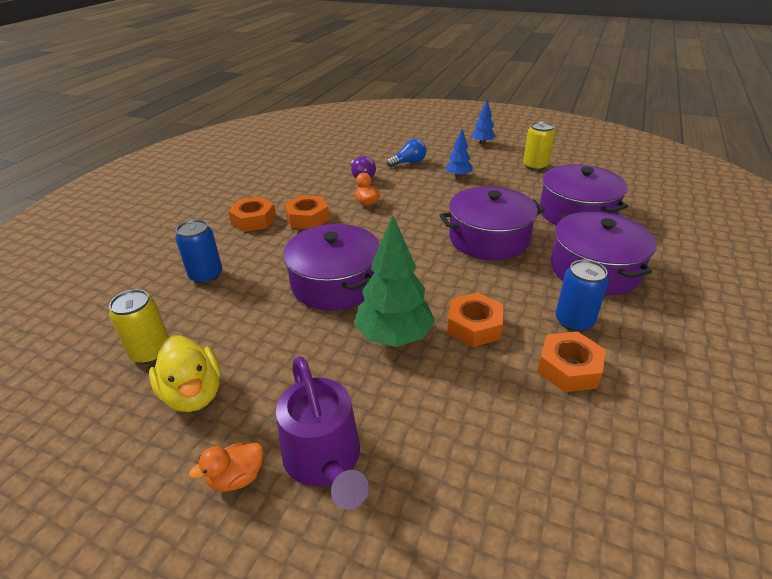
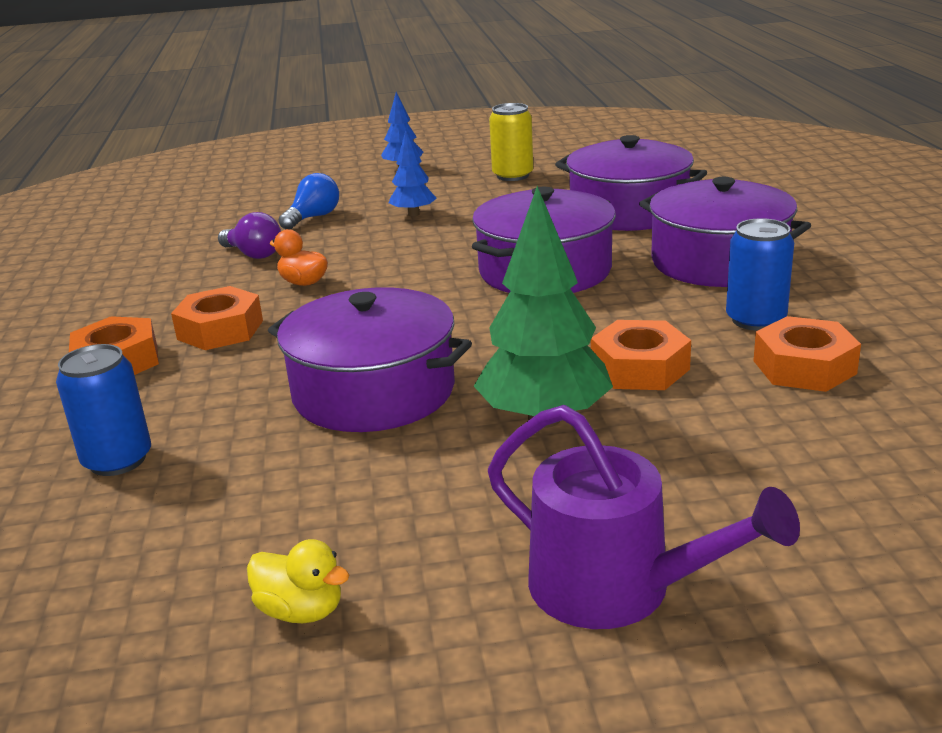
camera: 30 degrees left, 10 degrees down
yellow can [109,289,169,364] -> none
yellow duck [149,335,221,412] -> yellow duck [247,539,349,623], size x0.60
orange duck [189,443,263,492] -> none

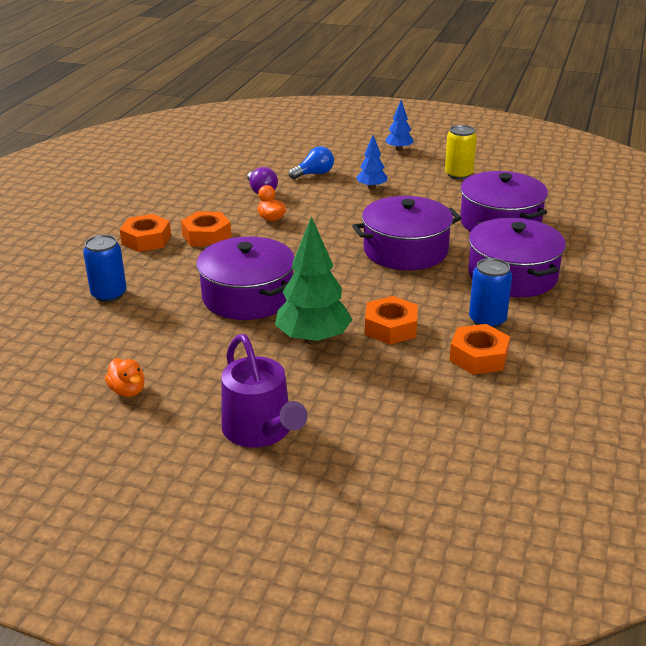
camera: 25 degrees right, 5 degrees up
yellow duck [247,539,349,623] -> orange duck [105,359,144,397]

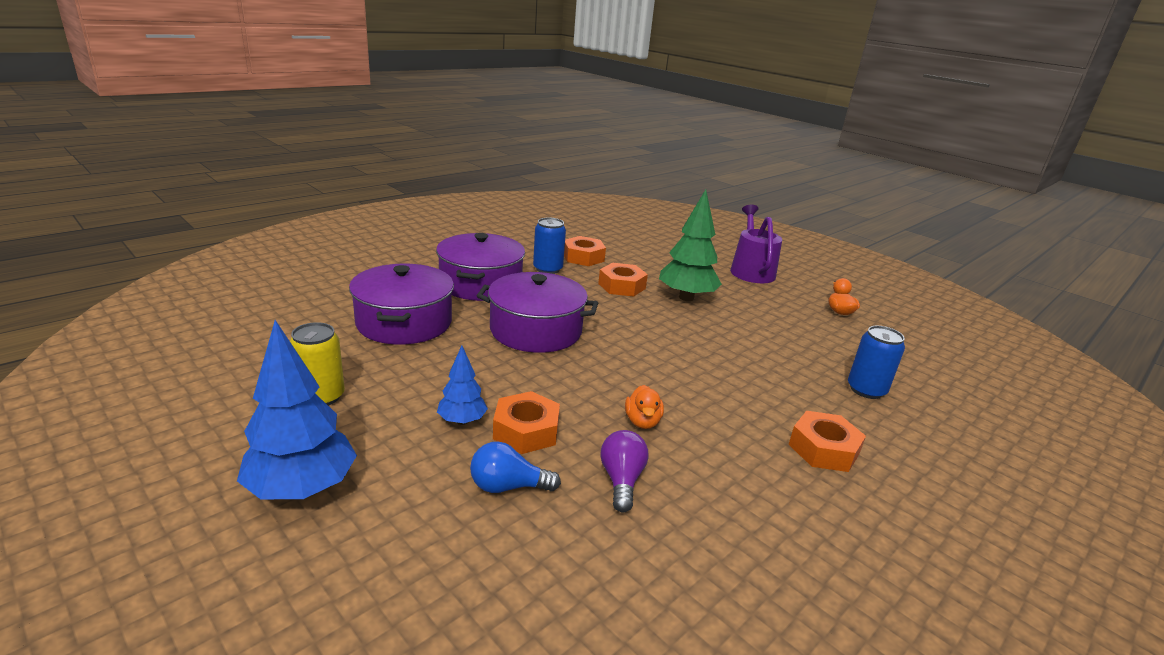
camera: 155 degrees left, 5 degrees down
orange nut [181,211,231,247] -> orange nut moved to [493,391,560,454]
purple pot [196,237,295,320] -> none
blue tree [385,100,414,151] -> blue tree [237,320,357,499], size x1.83

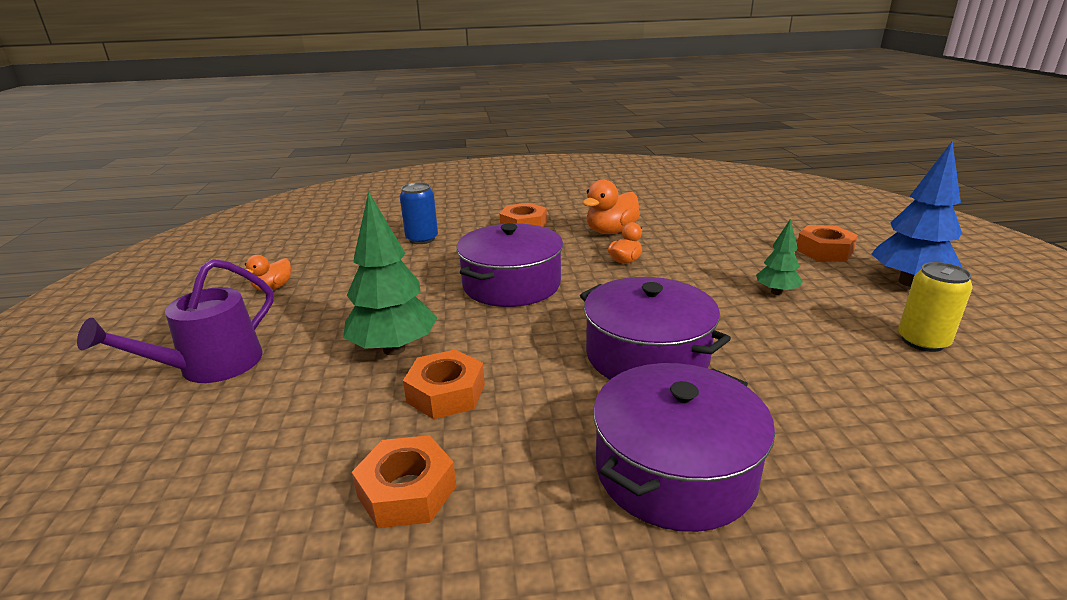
camera: 140 degrees left, 0 degrees up
purple pot [349,264,454,345] -> purple pot moved to [456,223,563,307]
blue tree [437,346,488,425] -> green tree [756,219,803,295]
blue light bulb [470,441,561,493] -> none
orange nut [493,391,560,454] -> orange nut moved to [796,225,858,262]
blue can [533,218,566,274] -> none
purple light bulb [600,430,649,513] -> none
none -> orange duck [583,180,640,234]

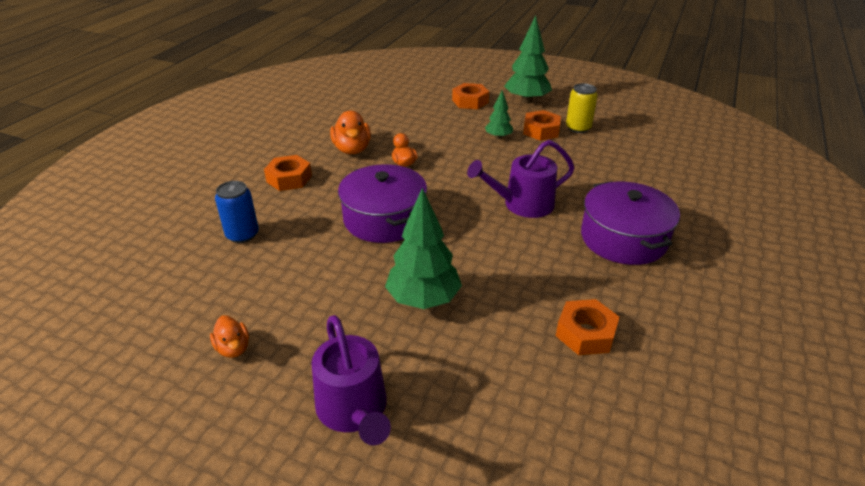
camera: 60 degrees left, 10 degrees up
orange nut [403,349,485,419] -> orange nut moved to [523,110,561,141]
purple pot [580,277,731,380] -> purple watering can [467,140,575,218]
blue tree [871,142,963,287] -> green tree [504,16,552,104]

